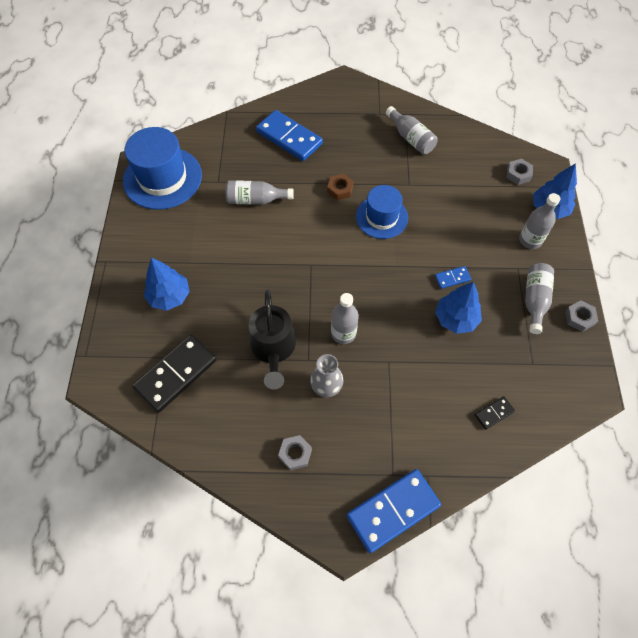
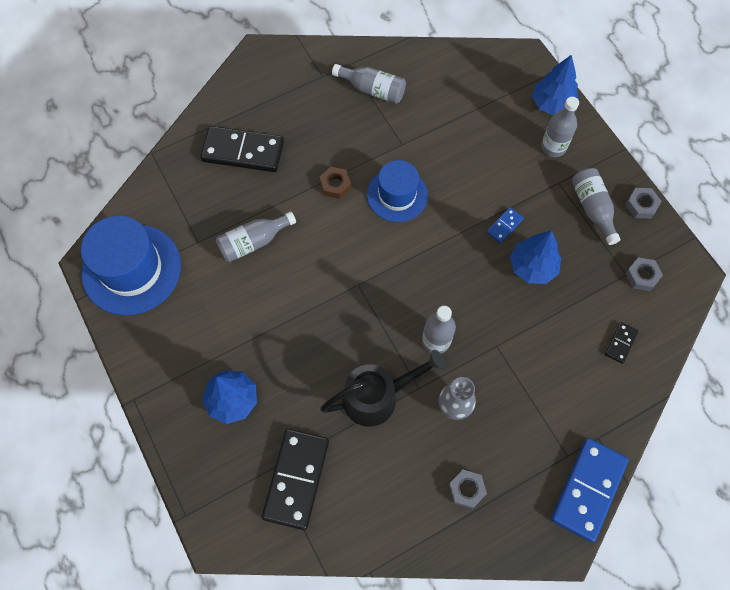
camera: 30 degrees left, 5 degrees up
black watering can [249,289,296,389] -> black watering can turned 75 degrees counterclockwise [320,350,446,427]
blue domino [256,110,323,161] -> black domino [200,126,284,172]
grey nut [507,159,533,185] -> grey nut moved to [625,257,663,291]

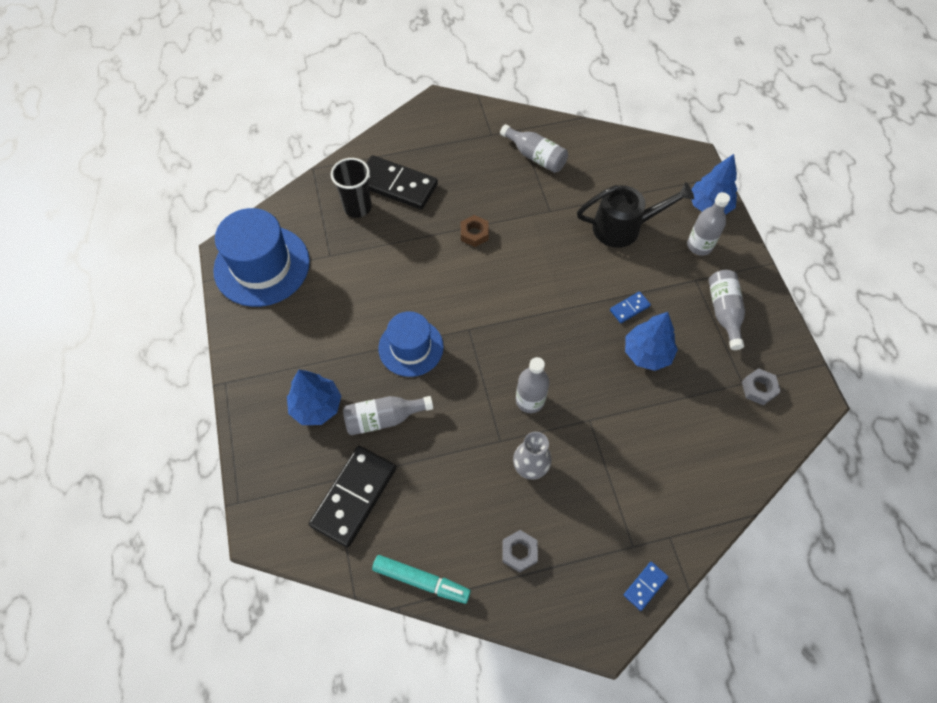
camera: 15 degrees right, 5 degrees down
grey bottle [216,211,296,262] -> grey bottle moved to [343,396,433,435]
black watering can [320,350,446,427] -> black watering can moved to [577,182,694,248]
blue hat [367,160,428,222] -> blue hat moved to [379,311,444,377]
blue domino [551,438,628,542] -> blue domino [624,562,668,611], size x0.46
black domino [605,322,638,364] -> none
grey nut [625,188,662,218] -> none
none -> black cup [331,158,372,218]
none -> turquoise marker [372,555,471,604]

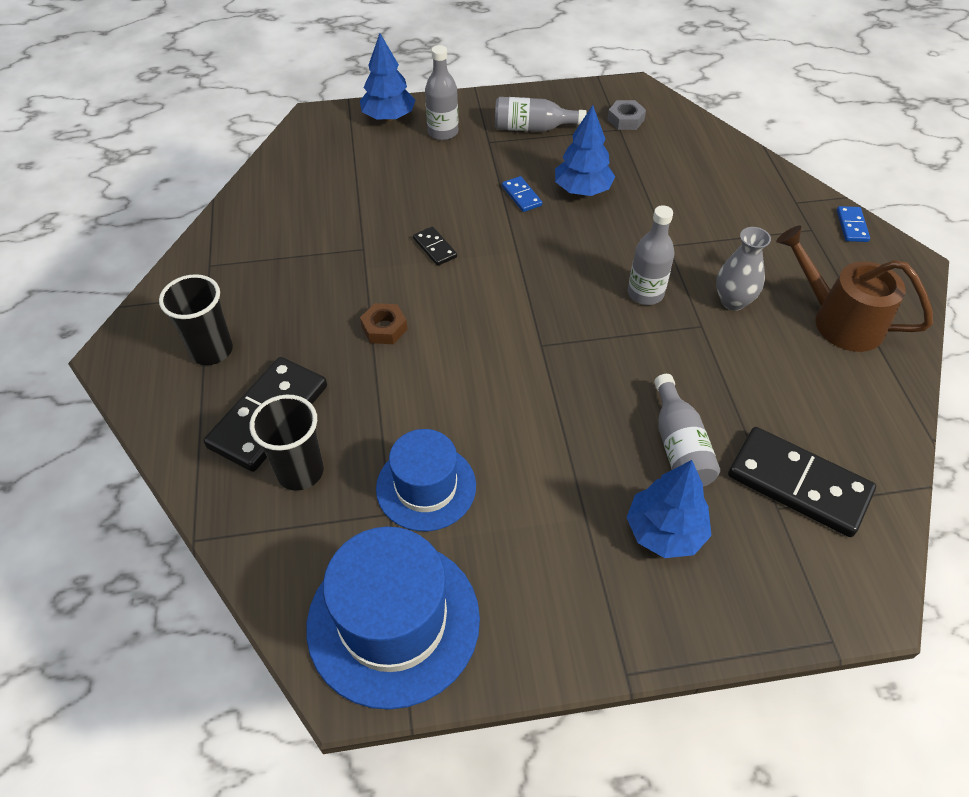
camera: 85 degrees left, 10 degrees down
turquoise marker [372,555,471,604] -> none
blue hat [379,311,444,377] -> blue hat moved to [376,429,476,531]
grey bottle [500,124,568,173] -> none
grey nut [502,530,538,573] -> brown watering can [776,225,933,352]
black watering can [577,182,694,248] -> none
blue domino [624,562,668,611] -> blue domino turned 45 degrees clockwise [837,206,870,242]
none -> black cup [159,274,233,365]
none -> black domino [413,227,457,266]

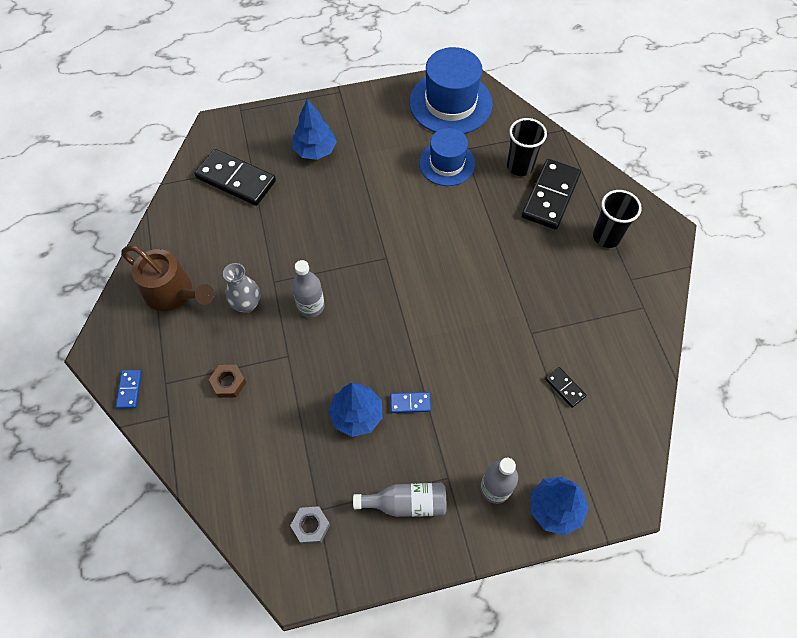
camera: 175 degrees right, 10 degrees up
brown nut [360,303,408,344] -> brown nut moved to [209,365,246,398]
black domino [413,227,457,266] -> black domino moved to [545,367,586,408]
blue domino [502,176,542,212] -> blue domino turned 60 degrees counterclockwise [390,392,431,413]
grey bottle [654,374,720,487] -> none

